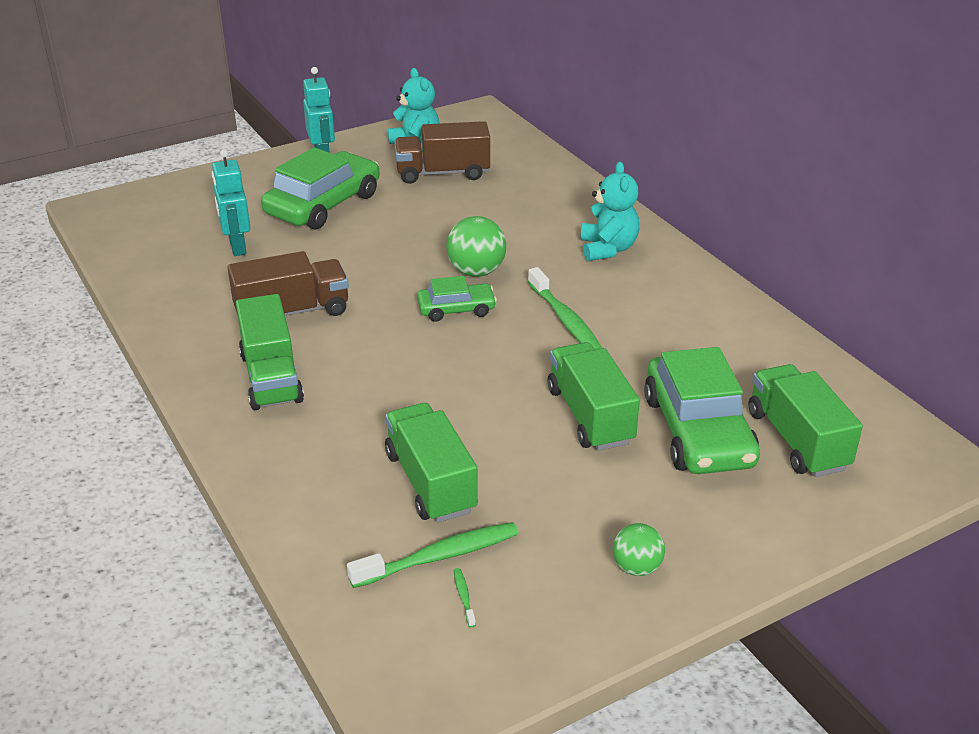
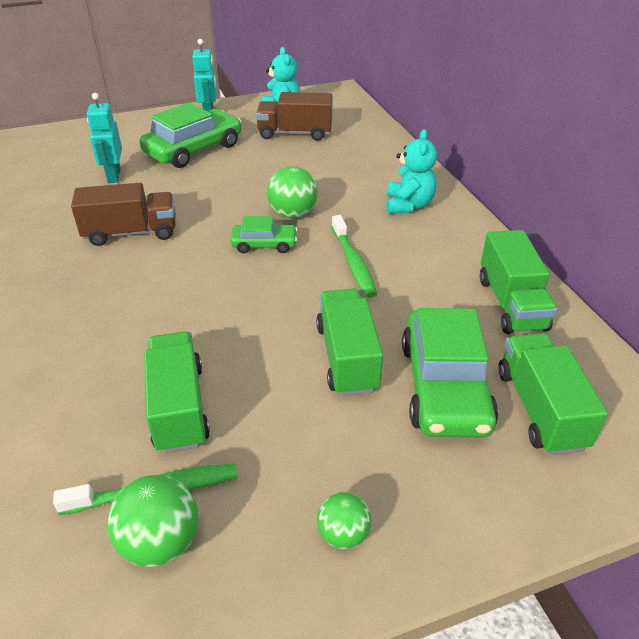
camera: 10 degrees right, 5 degrees up
green truck [236,294,304,410] -> green truck moved to [480,230,557,334]
green toothbrush [454,568,476,627] -> green ball [107,475,198,567]

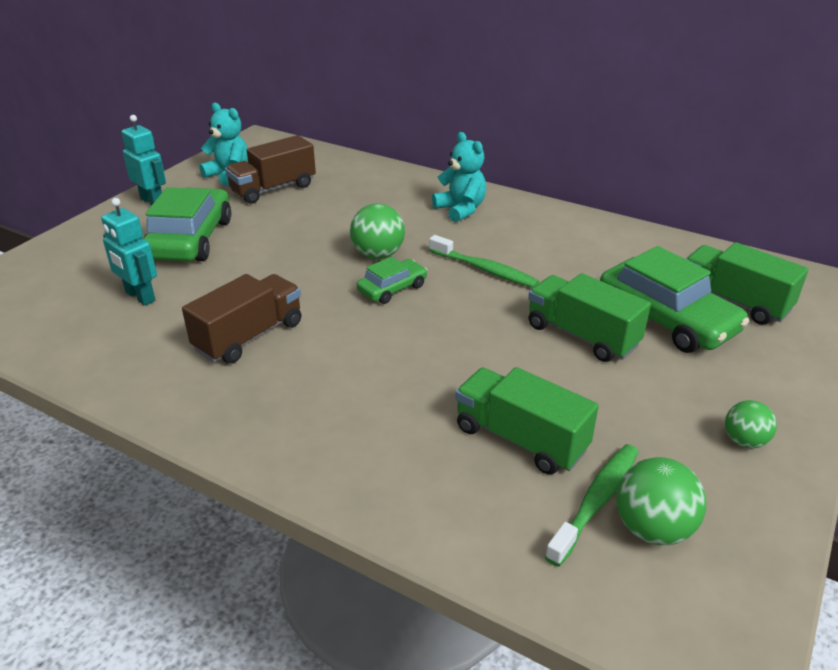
camera: 40 degrees left, 5 degrees down
green truck [480,230,557,334] -> none

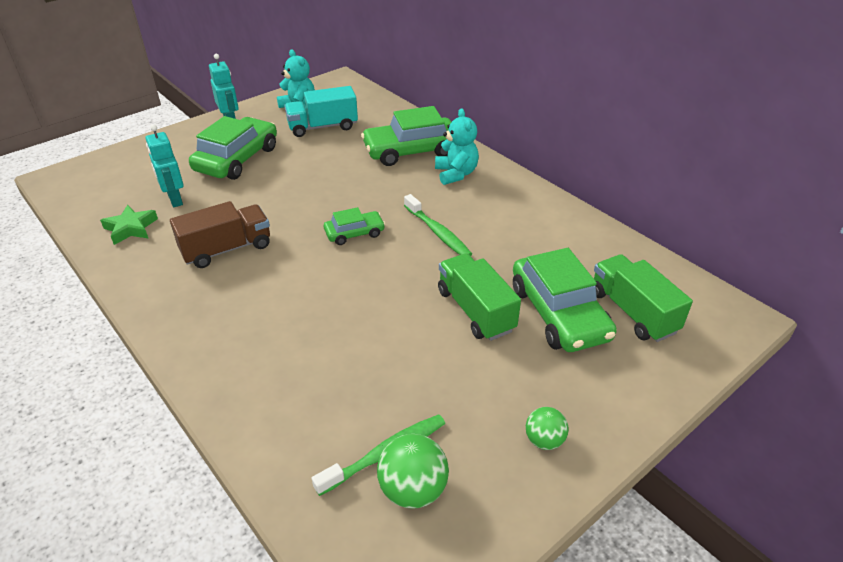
camera: 20 degrees right, 5 degrees up
brown truck [225,135,316,204] -> turquoise truck [284,86,358,137]
green ball [350,203,405,259] -> none
green truck [455,367,599,475] -> none
none -> green star [100,205,158,245]
none -> green car [361,106,451,166]

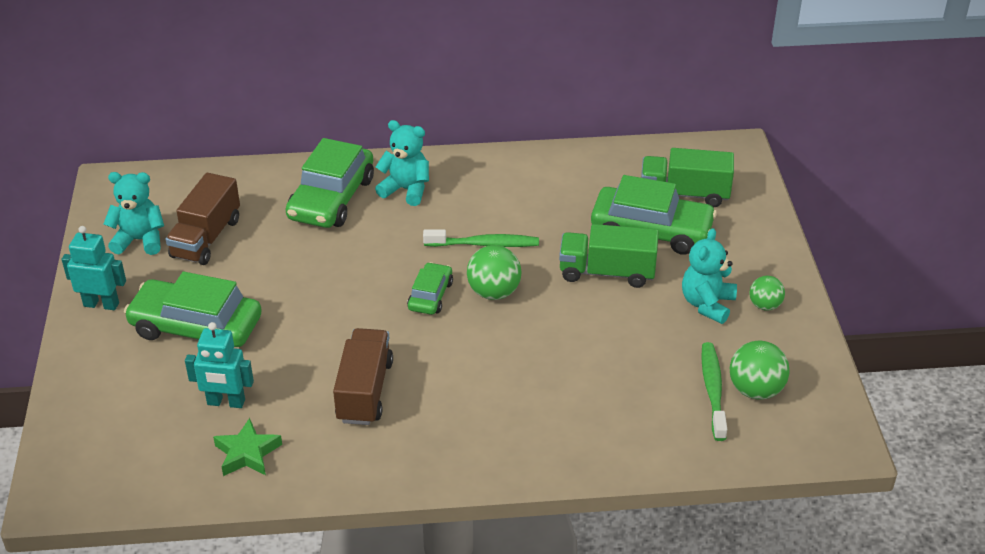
camera: 55 degrees left, 0 degrees up
green car [189,116,277,180] -> green car turned 45 degrees counterclockwise [124,272,262,347]
turquoise truck [284,86,358,137] -> brown truck [166,173,240,265]
none -> green ball [467,245,522,300]
none -> turquoise teddy bear [682,228,737,324]

